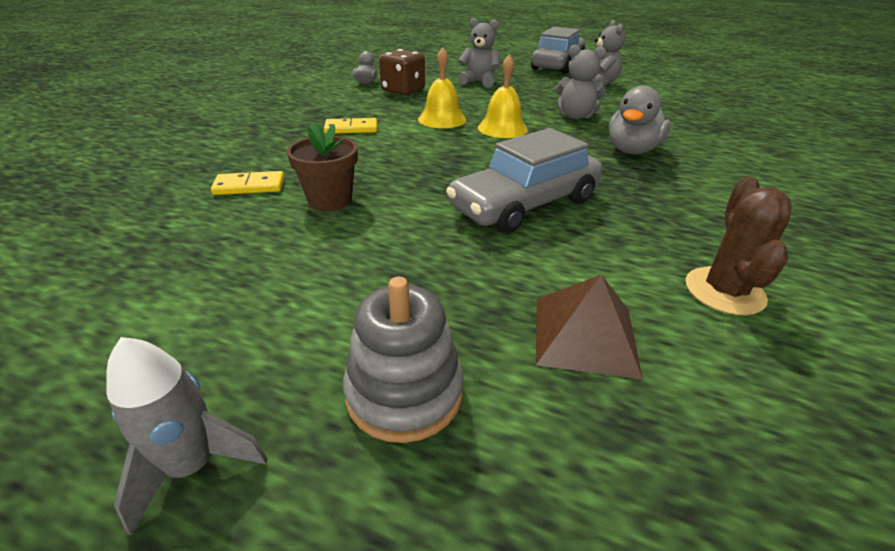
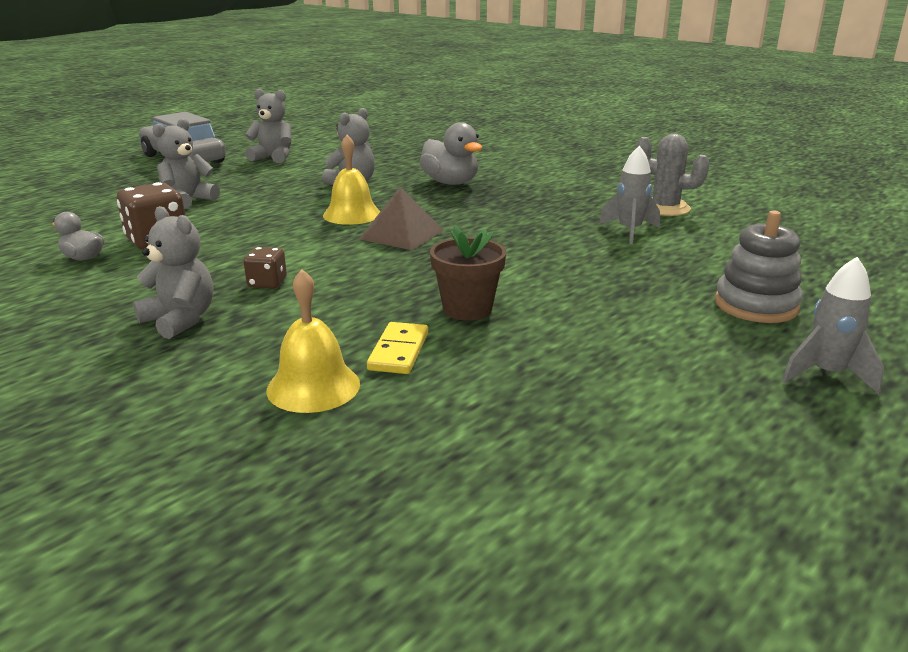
camera: 70 degrees left, 10 degrees down
yellow domino [324,118,377,134] -> brown dice [244,247,287,289]
yellow bell [418,48,466,128] -> yellow bell moved to [266,269,360,413]
grey car [446,128,602,233] -> none
brown pyramid [536,274,643,379] -> brown pyramid moved to [359,187,444,250]
brown cactus [686,176,792,315] -> grey cactus [636,134,710,216]
none -> grey teddy bear [133,206,214,339]
none -> grey rocket [599,146,660,244]

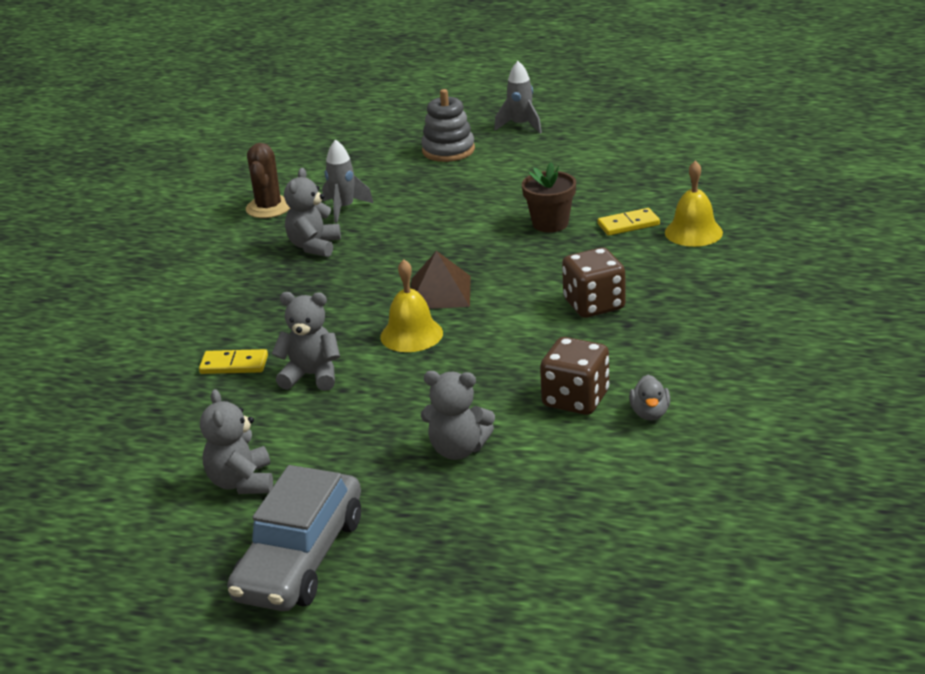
camera: 115 degrees left, 5 degrees up
grey teddy bear [133,206,214,339] -> grey teddy bear moved to [284,168,341,257]
brown dice [244,247,287,289] -> brown dice [562,247,626,318], size x1.78
grey duck [420,122,482,185] -> none
grey cactus [636,134,710,216] -> brown cactus [246,143,290,218]
none -> yellow domino [199,349,268,374]

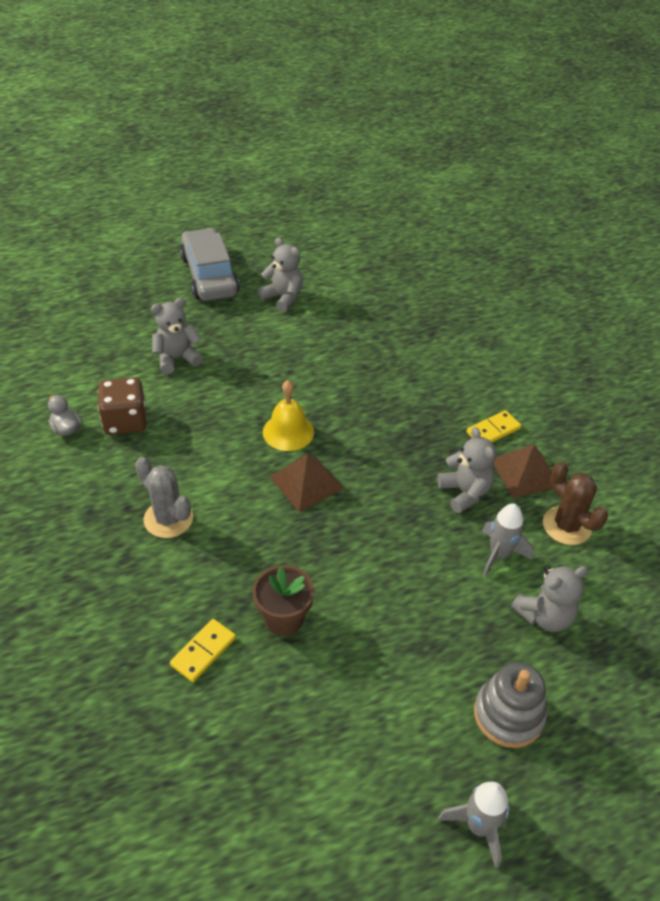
camera: 140 degrees right, 15 degrees up
yellow domino [199,349,268,374] -> yellow domino moved to [467,410,521,442]
grey teddy bear [272,292,340,391] -> grey teddy bear moved to [511,565,588,632]
brown dice [562,247,626,318] -> grey cactus [135,457,193,538]
yellow bell [665,161,723,247] -> none
none -> brown pyramid [493,444,553,498]

